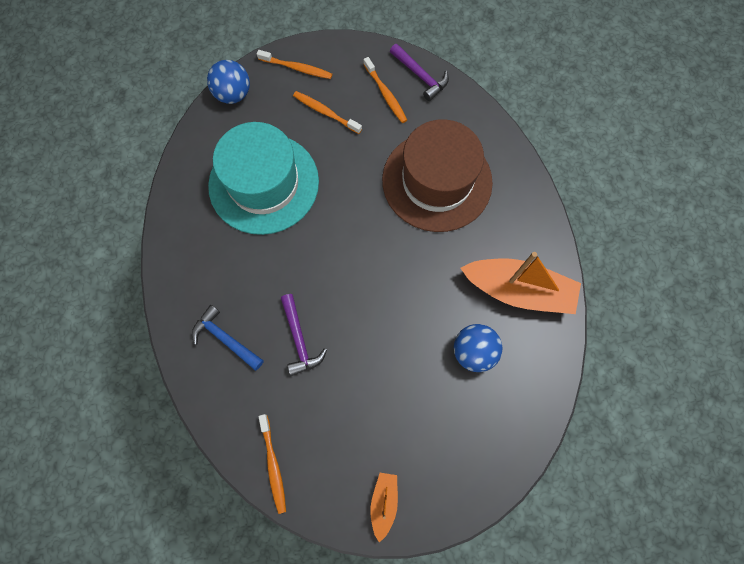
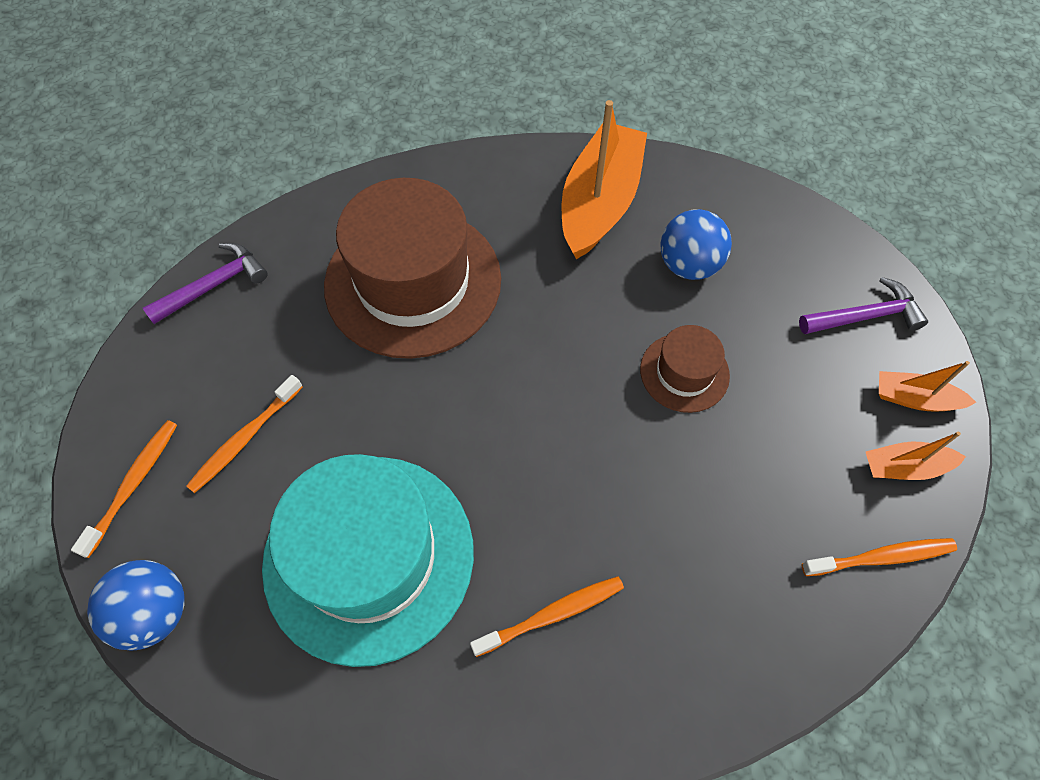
camera: 85 degrees left, 10 degrees down
blue hammer [192,305,264,371] -> none
purple hammer [281,294,327,376] -> purple hammer moved to [799,277,928,334]
orange toothbrush [364,57,407,123] -> orange toothbrush moved to [470,576,624,657]
none -> brown hat [640,325,730,413]
none -> orange boat [865,432,966,480]

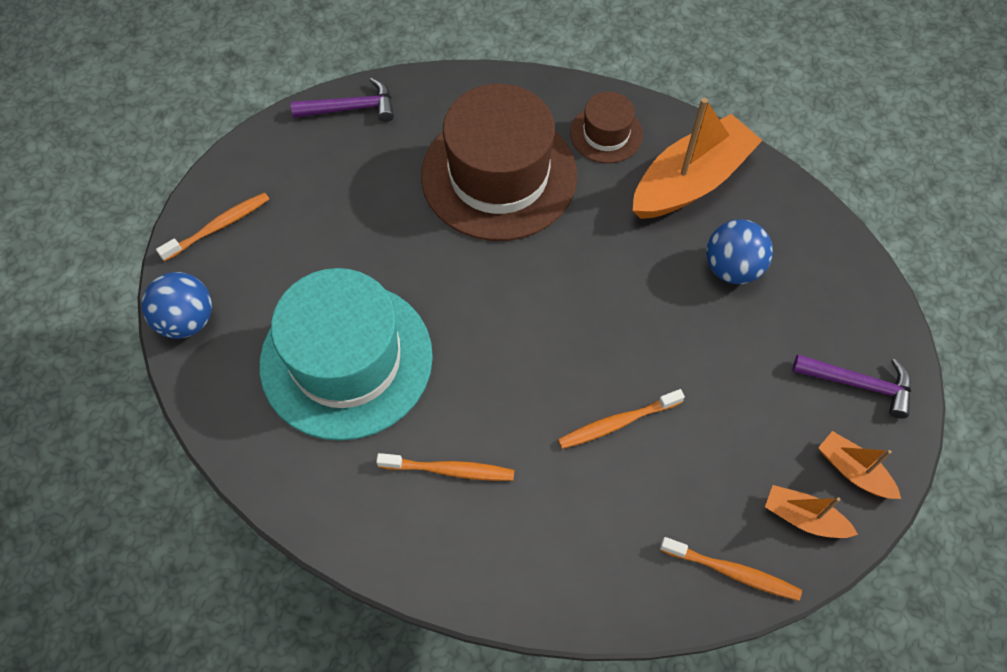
camera: 30 degrees right, 0 degrees up
orange toothbrush [186,375,303,493] -> orange toothbrush moved to [558,389,685,449]
brown hat [640,325,730,413] -> brown hat moved to [570,92,643,163]

